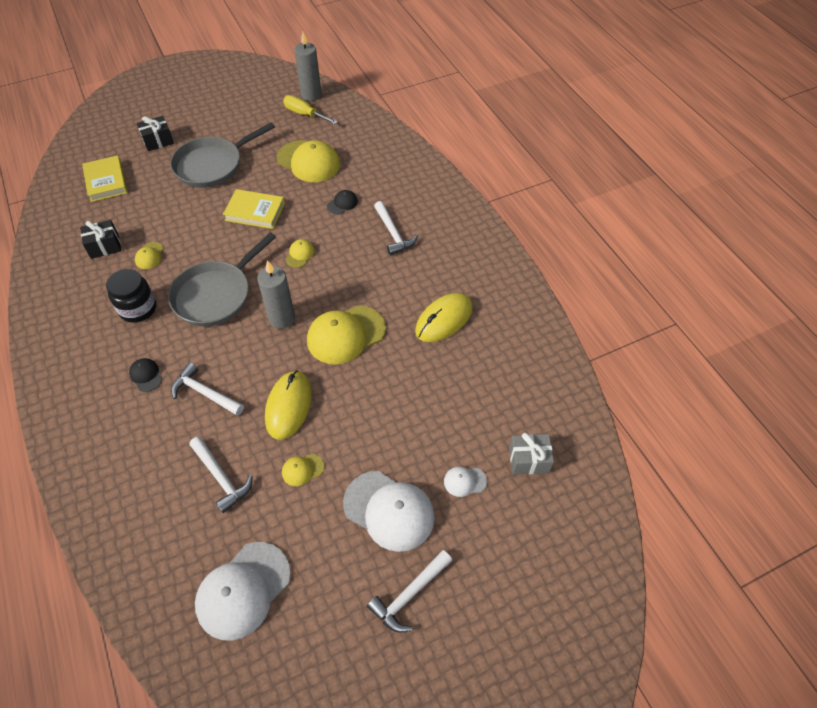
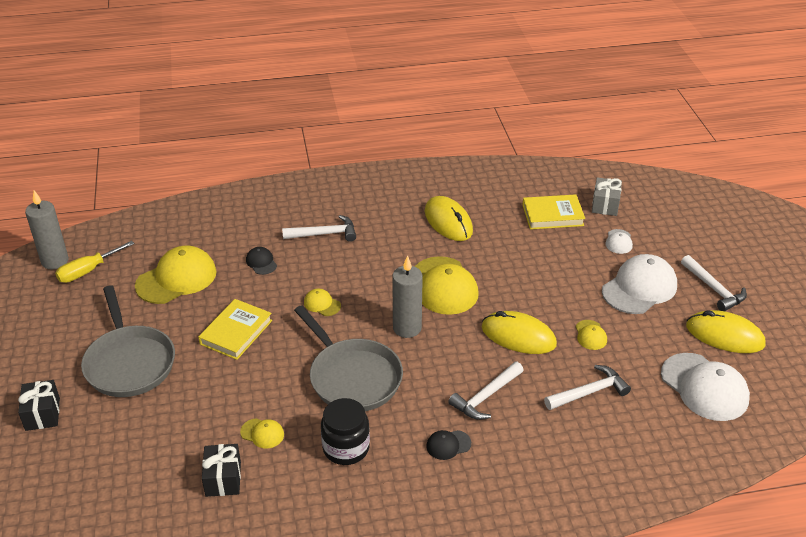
camera: 75 degrees left, 15 degrees down
yellow book [82,155,128,202] -> yellow book moved to [523,194,585,230]
none -> yellow mouse [686,310,766,353]

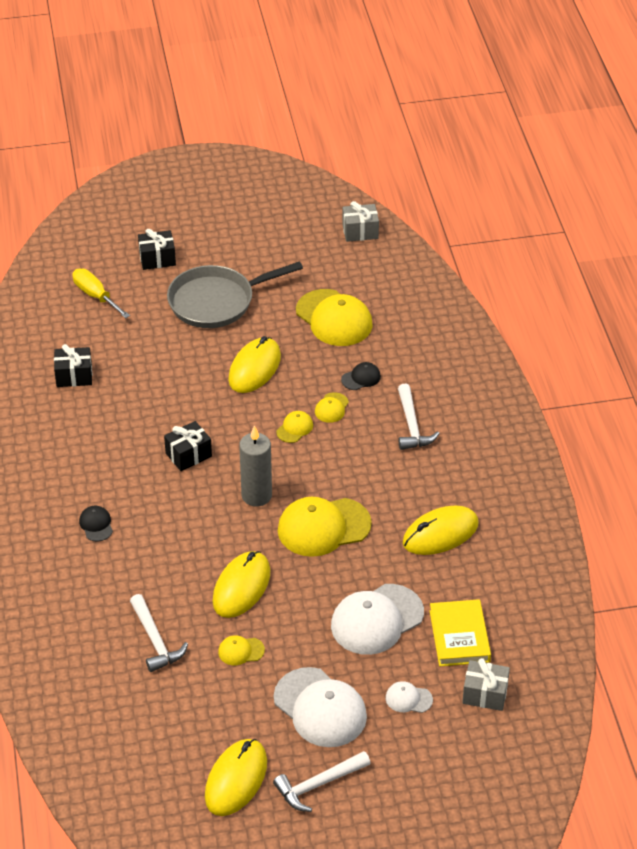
camera: 90 degrees right, 5 degrees up
grey candle [25,190,69,269] -> grey gift [342,201,379,242]
yellow screwdriver [55,241,135,283] -> yellow screwdriver moved to [73,269,130,318]
yellow book [198,299,272,360] -> yellow mouse [228,336,281,393]
yellow cap [240,418,284,448] -> yellow cap moved to [315,392,349,423]
grey pan [294,305,403,411] -> black gift [164,421,212,471]
black jar [321,398,370,465] -> none
white hammer [448,362,524,420] -> none
white cap [661,353,750,421] -> white cap moved to [331,584,424,655]

